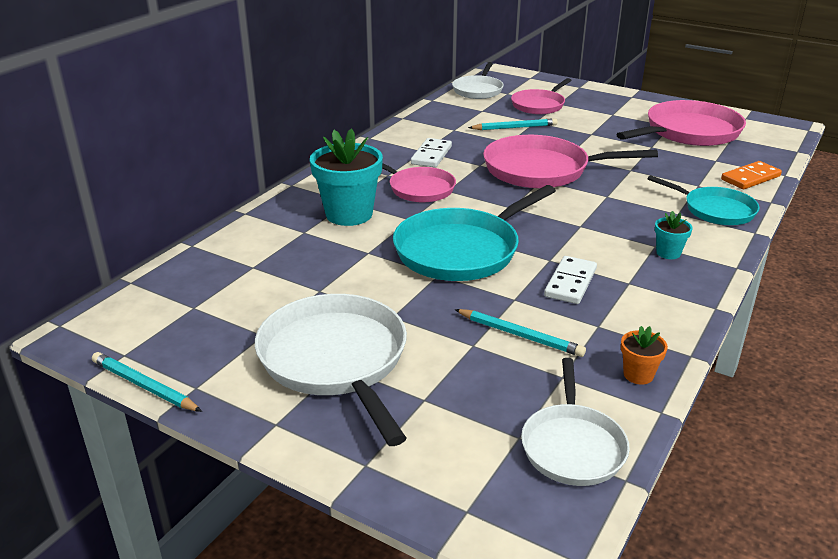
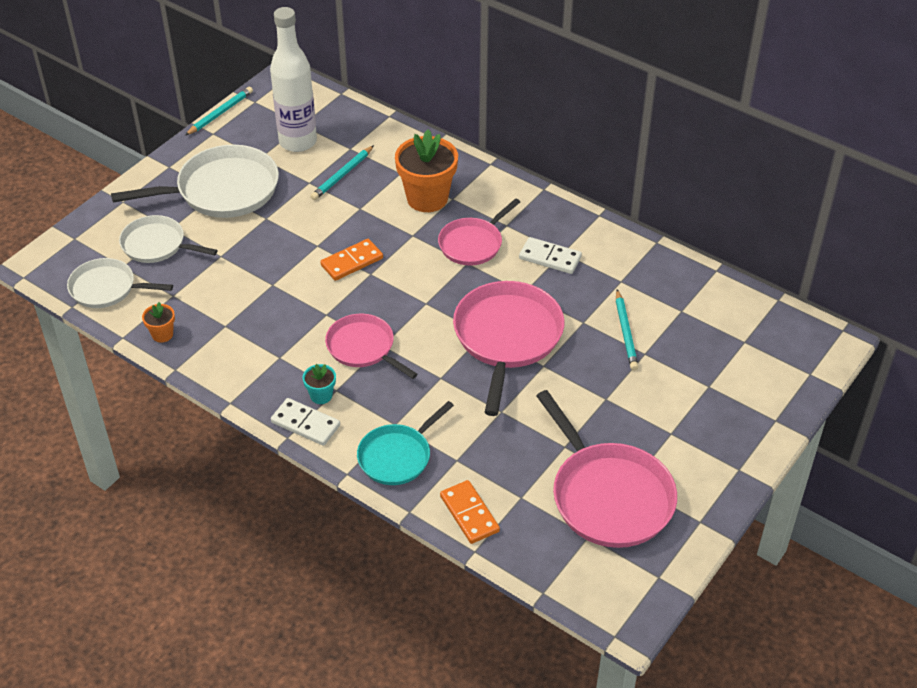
camera: 95 degrees right, 15 degrees up
turquoise flower pot [310,128,383,226] -> orange flower pot [395,130,458,212]
turquoise pan [393,185,556,281] -> orange domino [320,239,383,281]
white pan [452,62,504,99] -> white pan moved to [119,215,218,263]
turquoise pencil [454,309,586,357] -> turquoise pencil moved to [310,145,374,200]
pink pan [511,78,571,114] -> pink pan moved to [325,314,418,379]
white domino [544,256,597,304] -> white domino moved to [271,398,340,446]
none -> white bottle [270,7,317,152]

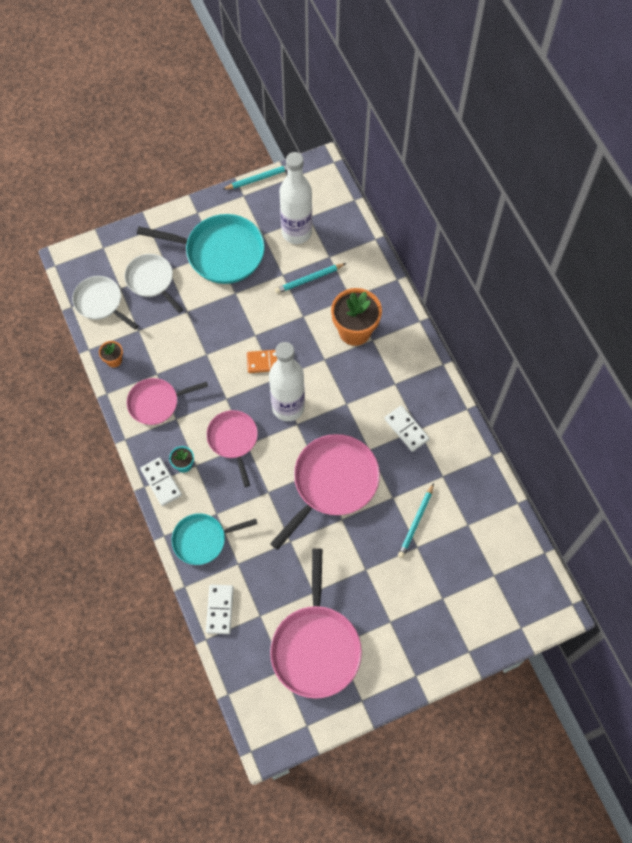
camera: 30 degrees right, 20 degrees up
white pan [111,145,279,218] -> turquoise pan [137,214,265,284]
pink pan [438,198,520,266] -> pink pan moved to [127,378,208,425]
orange domino [440,480,500,544] -> white domino [206,585,234,634]
none -> white bottle [269,342,305,421]

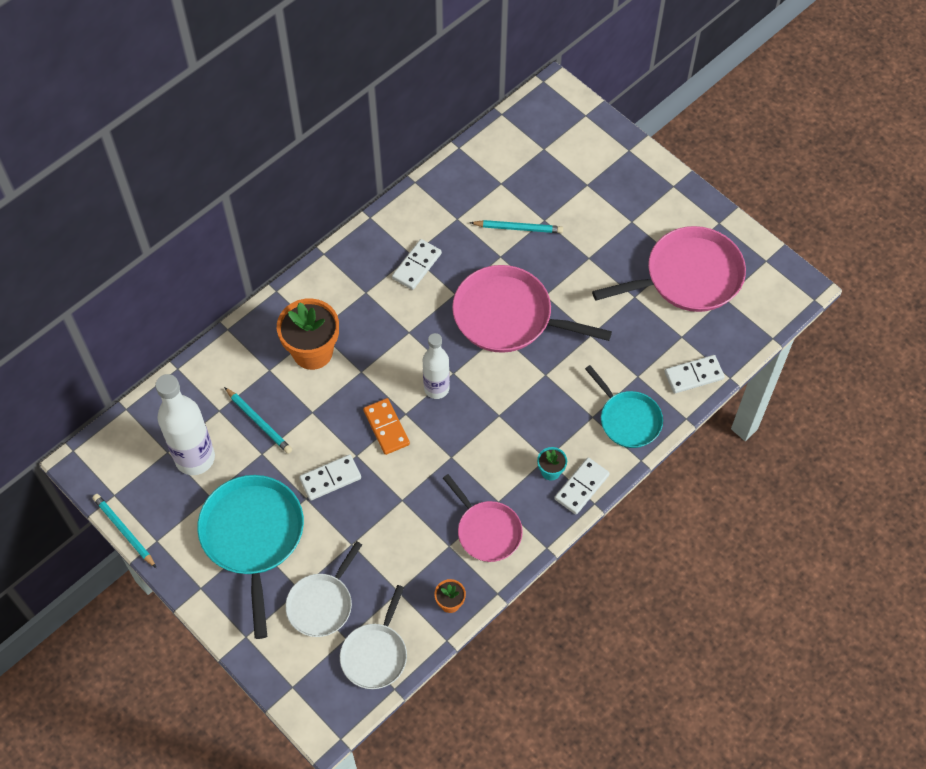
camera: 110 degrees left, 5 degrees down
pink pan [206,410,258,487] -> none
white bottle [269,342,305,421] -> white bottle [423,333,450,399], size x0.65
none -> white domino [299,454,361,501]

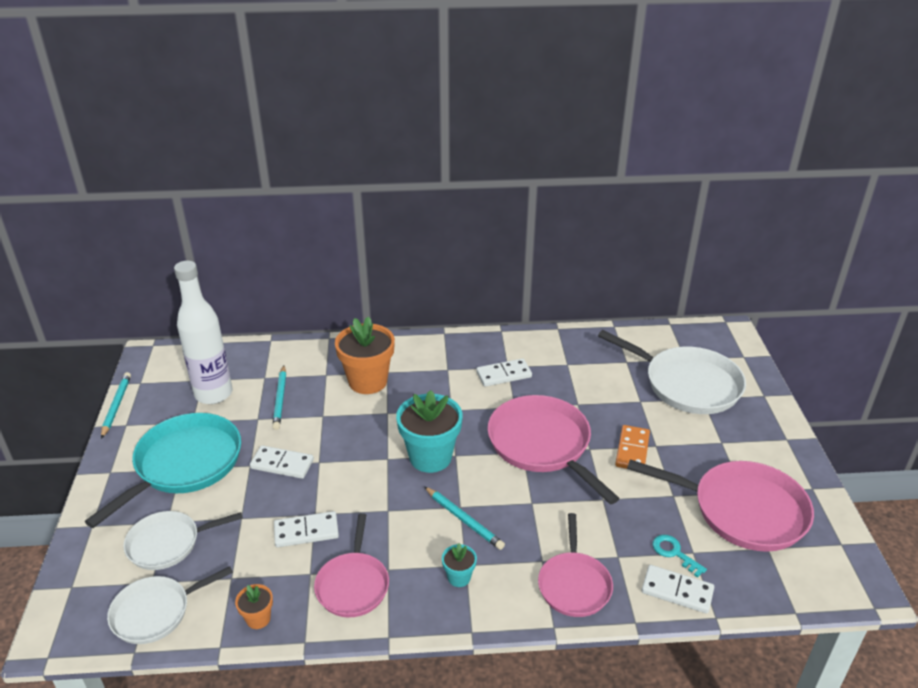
camera: 40 degrees right, 25 degrees down
orange domino [363,398,410,455] -> orange domino moved to [615,425,650,469]
white bottle [423,333,450,399] -> turquoise flower pot [396,390,463,473]
turquoise pencil [470,220,563,233] -> turquoise pencil moved to [424,486,505,550]
white domino [554,457,610,514] -> white domino moved to [274,511,339,547]
turquoise pan [585,365,663,448] -> pink pan [538,513,613,617]
none -> white pan [598,330,746,414]
none -> turquoise key [652,535,707,578]

